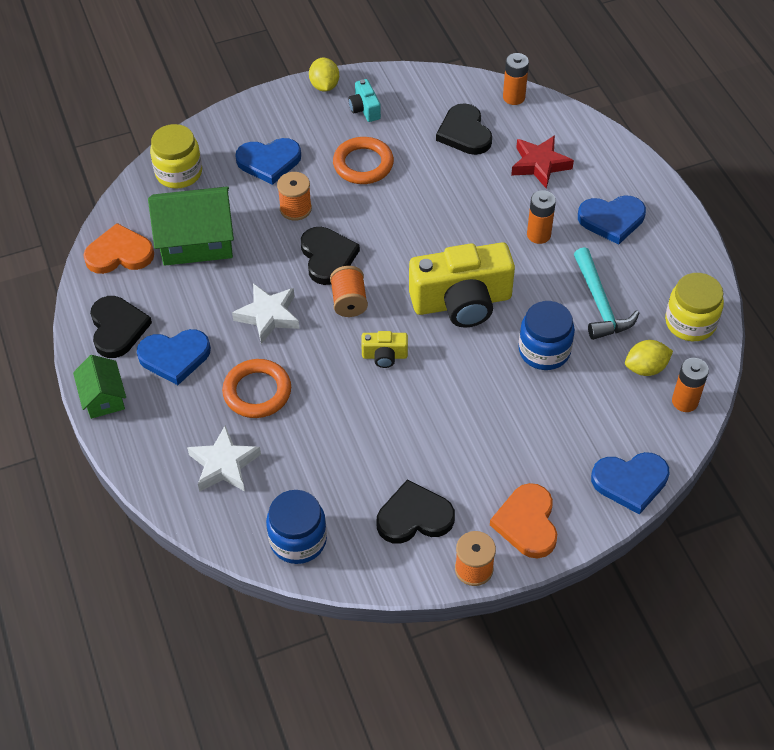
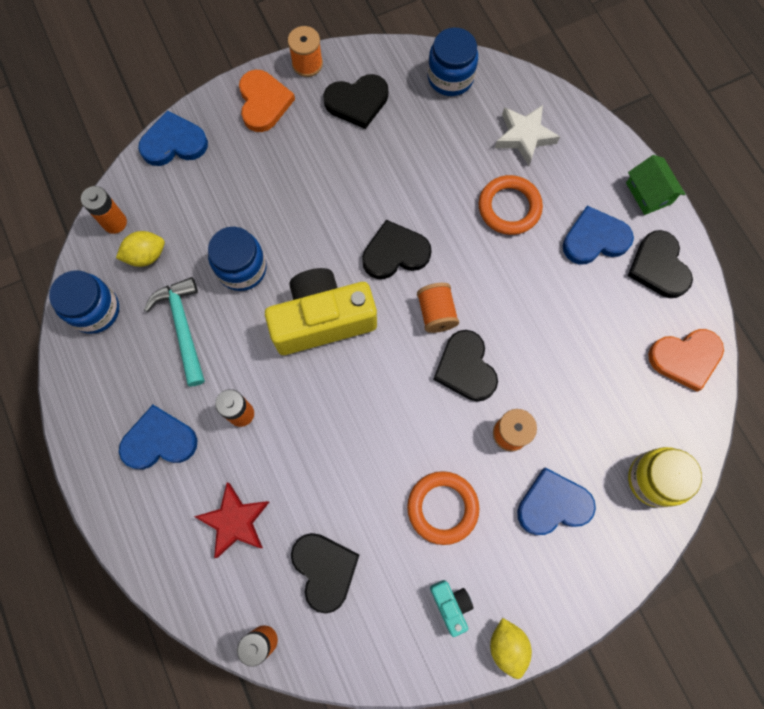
camera: 175 degrees right, 20 degrees up
green house [148,186,234,266] -> none
white star [232,283,299,344] -> none
yellow camera [361,331,408,368] -> black heart [362,220,432,279]
yellow jar [665,273,724,341] -> blue jar [49,270,119,334]

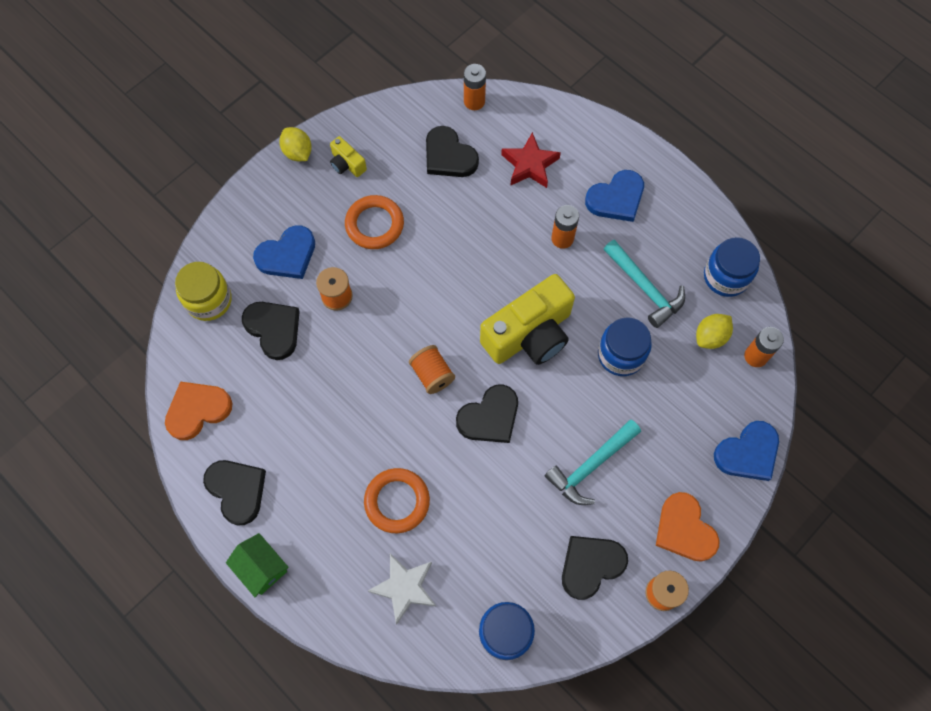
camera: 160 degrees right, 5 degrees down
turquoise camera [430,580,474,637] -> yellow camera [330,136,367,177]
black heart [433,330,498,401] -> black heart moved to [242,302,300,360]
blue heart [563,206,634,264] -> none
none -> turquoise hammer [545,420,641,505]

